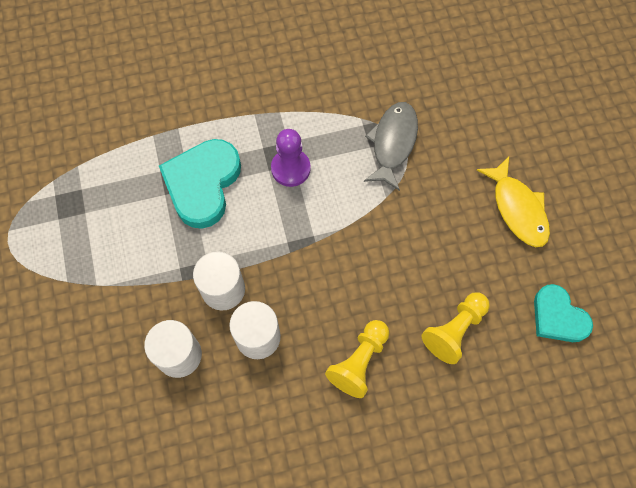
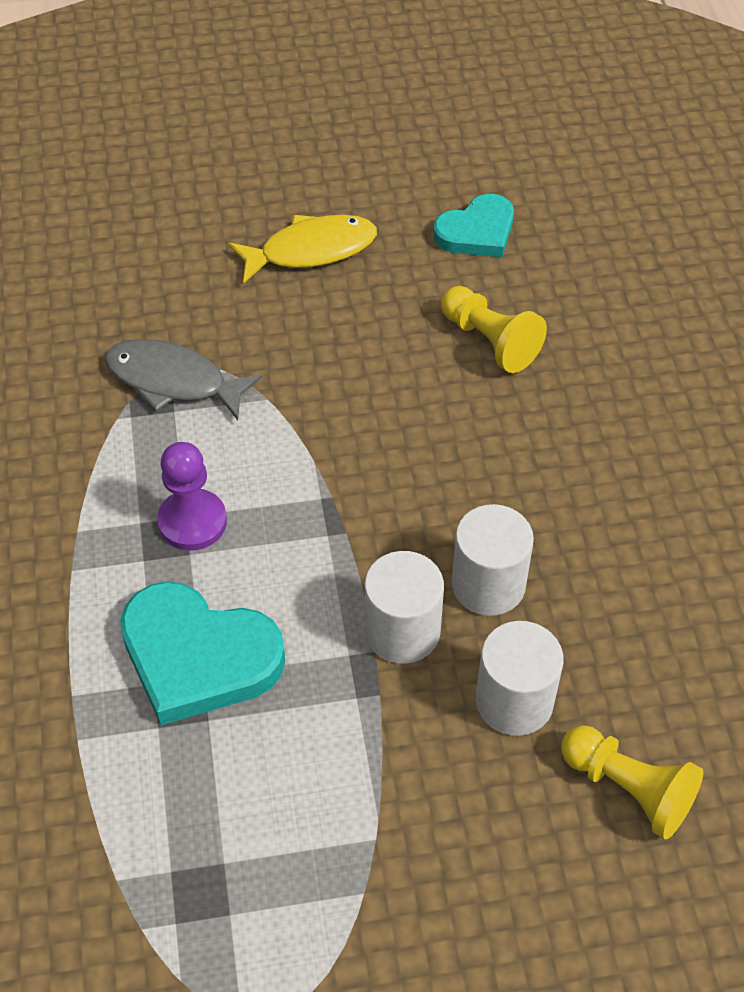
camera: 85 degrees left, 15 degrees down
yellow pawn [325,320,389,398] -> yellow pawn moved to [561,725,703,839]

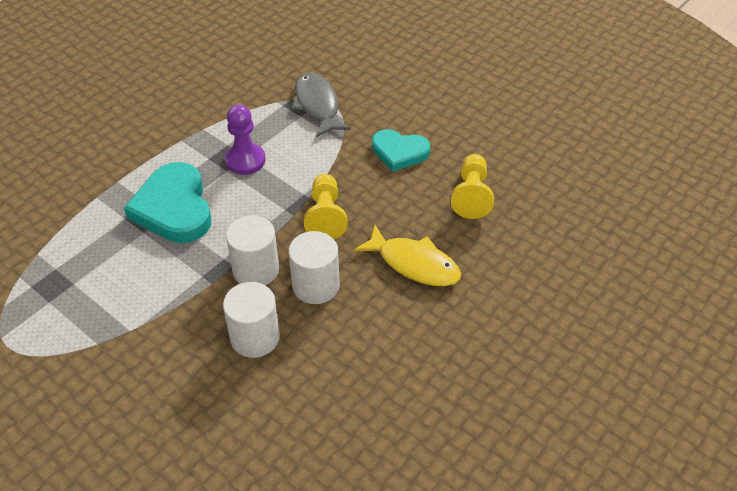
camera: 50 degrees right, 5 degrees down
yellow fish [228,215,377,284] -> yellow fish moved to [354,224,461,286]
turquoise heart [433,194,514,257] -> turquoise heart moved to [372,129,430,172]
yellow pawn [561,725,703,839] -> yellow pawn moved to [304,174,348,240]

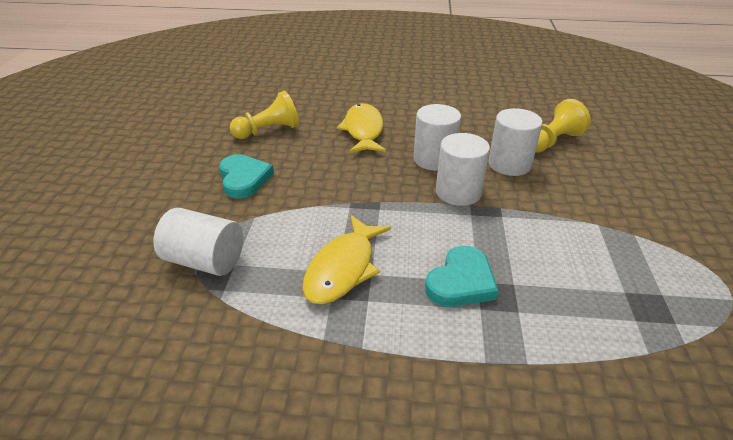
camera: 125 degrees left, 10 degrees down
turquoise heart [124,162,211,243] -> turquoise heart [425,246,498,307], size x0.64
purple pawn [225,105,265,175] -> yellow fish [302,215,391,304]
grey fish [291,72,350,137] -> white cylinder [153,208,243,276]
yellow pawn [304,174,348,240] -> yellow pawn moved to [536,99,591,153]

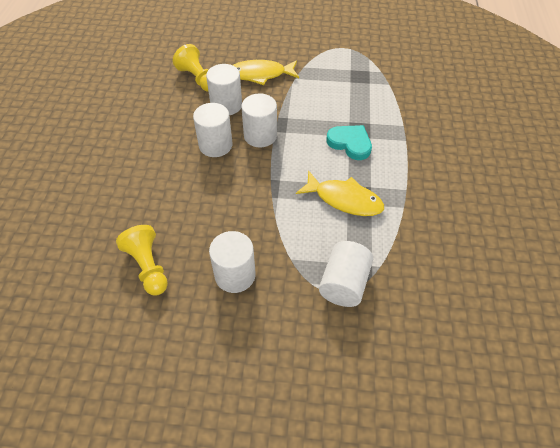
camera: 90 degrees left, 15 degrees up
turquoise heart [219,154,274,199] -> white cylinder [209,231,256,293]
yellow fish [337,103,386,153] -> yellow fish moved to [233,60,299,85]

